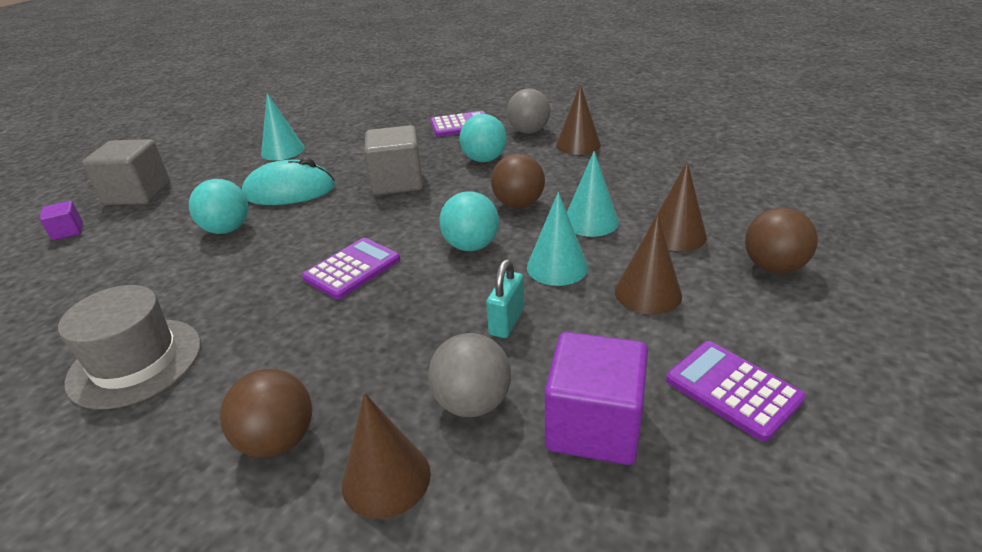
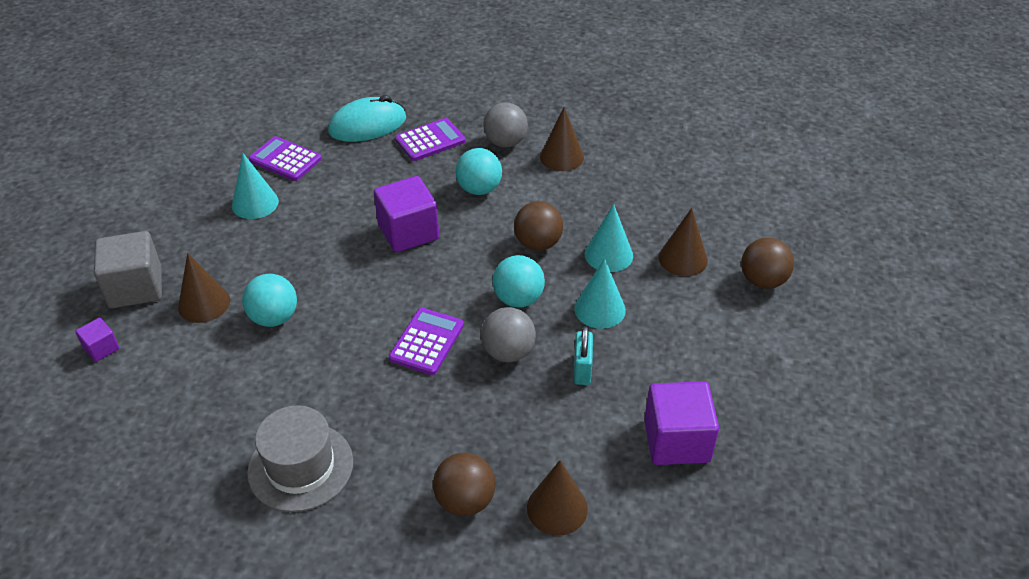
camera: 20 degrees left, 10 degrees up
turquoise mouse [242,158,335,205] -> turquoise mouse moved to [328,95,406,142]
grey cube [364,125,423,195] -> purple cube [374,176,439,252]
grey ball [428,333,511,417] -> grey ball moved to [481,307,536,362]
brown cone [615,215,682,314] -> brown cone moved to [178,253,230,323]
purple calculator [666,341,806,442] -> purple calculator moved to [249,136,322,181]

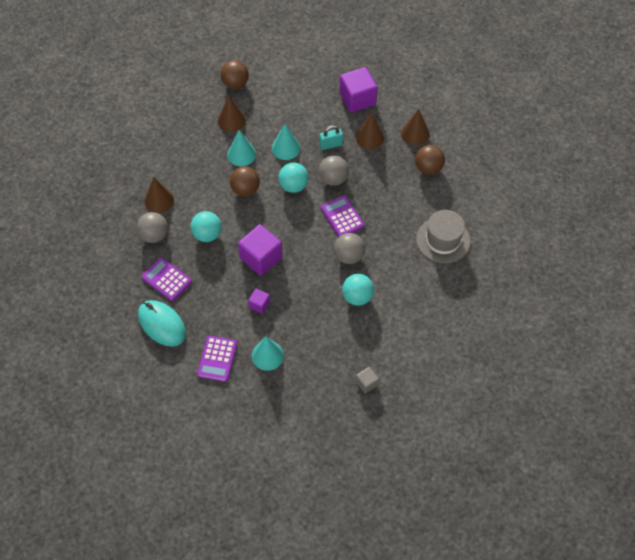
camera: 110 degrees left, 15 degrees up
purple cube [75,318,119,362] -> purple cube moved to [248,289,270,314]
grey cube [94,231,162,309] -> grey cube [356,367,379,394], size x0.50
brown cone [178,253,230,323] -> brown cone moved to [356,113,384,149]
purple calculator [389,308,464,375] -> purple calculator turned 60 degrees clockwise [321,195,364,237]
none -> grey ball [334,233,365,264]

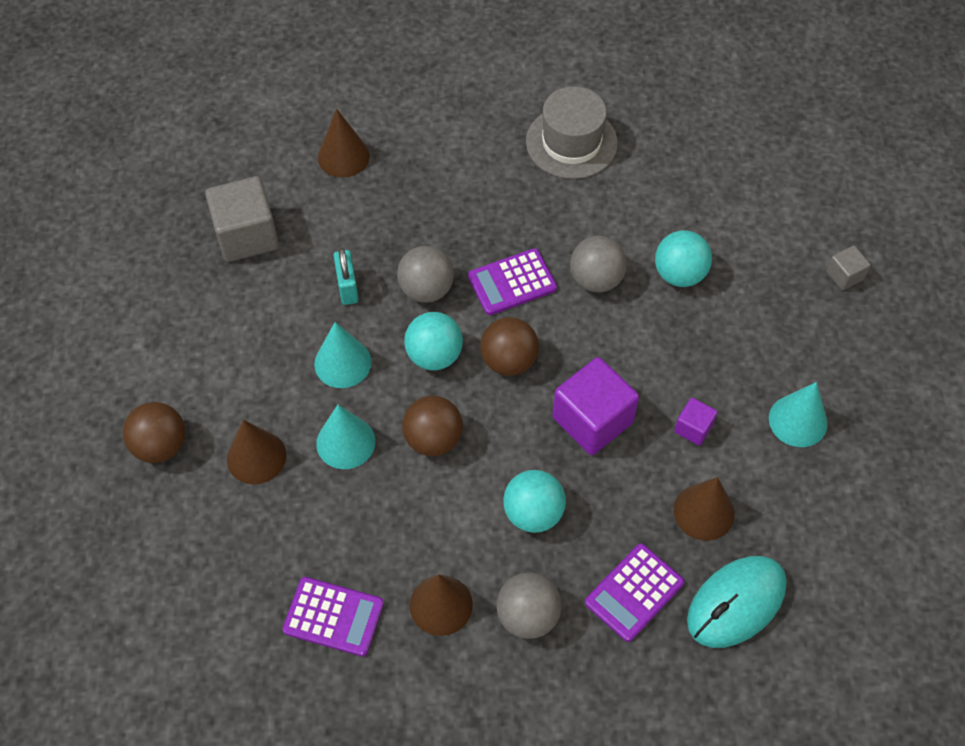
camera: 85 degrees left, 0 degrees up
purple calculator [197,336,237,382] -> purple calculator moved to [283,577,384,657]
purple cube [340,67,377,113] -> grey cube [205,176,279,262]
brown cone [356,113,384,149] -> brown cone moved to [674,477,735,541]
brown ball [415,145,445,175] -> brown ball moved to [480,317,539,376]

